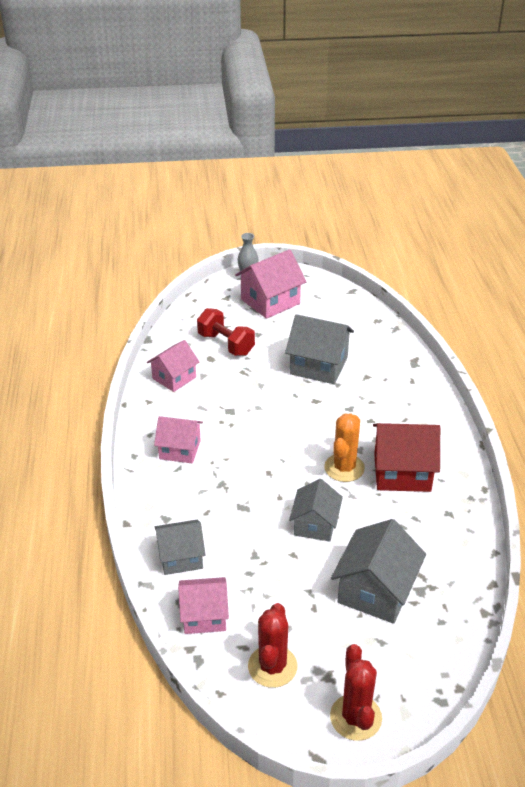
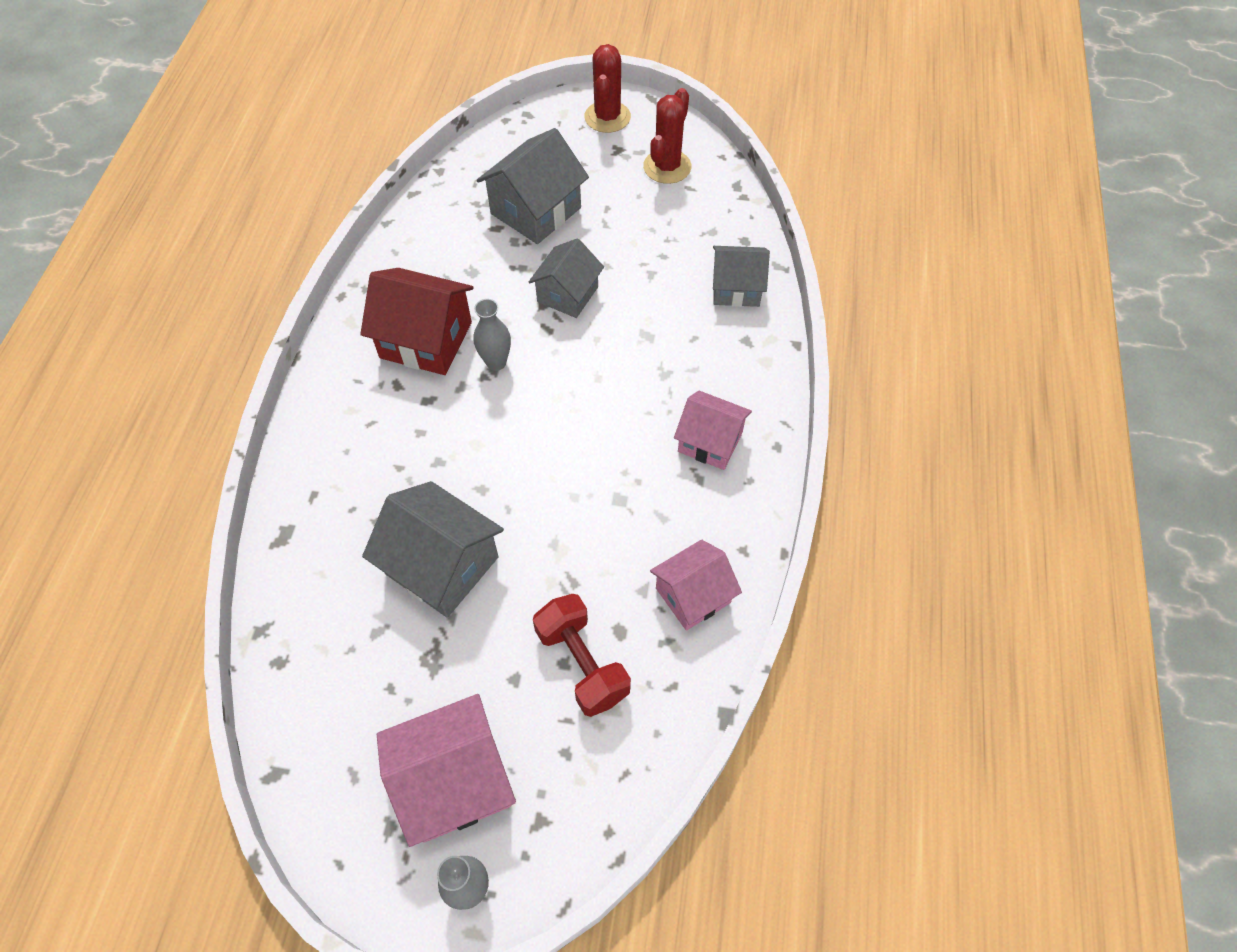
camera: 165 degrees left, 20 degrees up
pink house [178,577,229,634] -> none
orange cactus [324,414,365,482] -> grey vase [474,299,511,371]

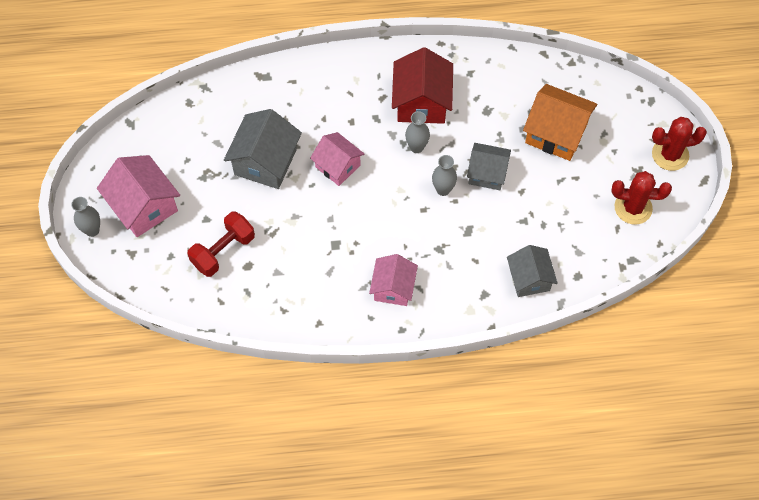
camera: 75 degrees right, 5 degrees up
grey house [476,128,589,244] -> orange house [523,84,598,161]
pink house [650,540,742,631] -> pink house moved to [310,132,364,186]
none -> grey vase [432,155,457,196]

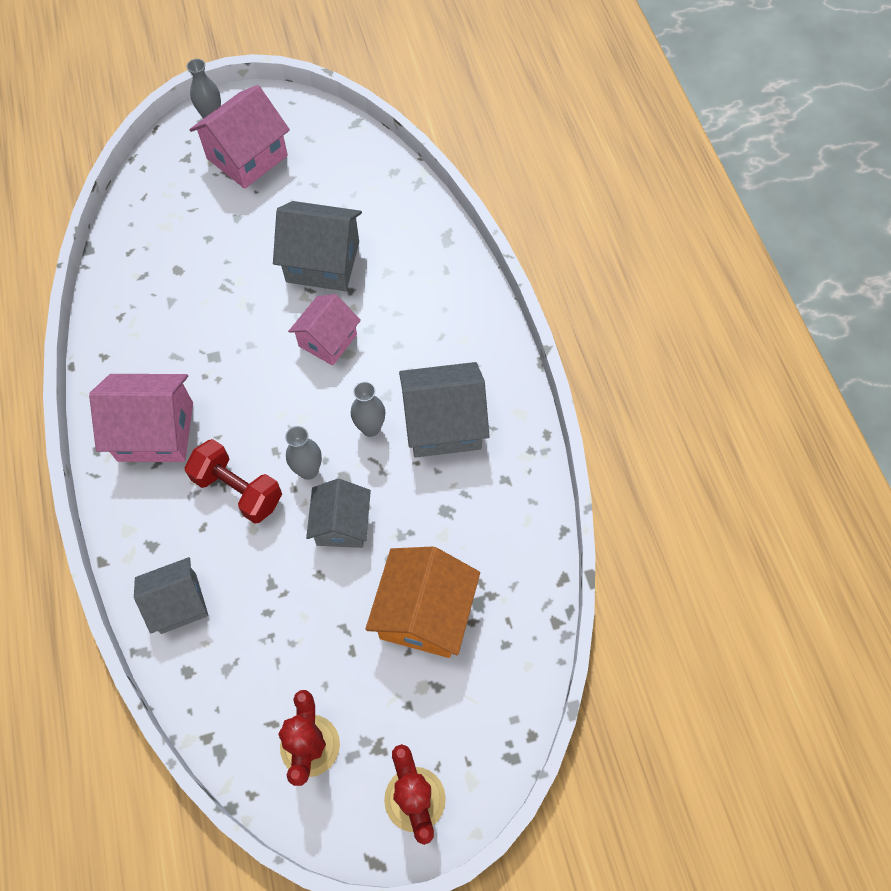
camera: 80 degrees right, 0 degrees up
red dumbbell [187,211,255,277] -> red dumbbell moved to [184,439,282,524]
pink house [369,254,418,306] -> pink house [89,374,193,462], size x1.51
red house [392,47,453,124] -> grey house [399,362,490,458]

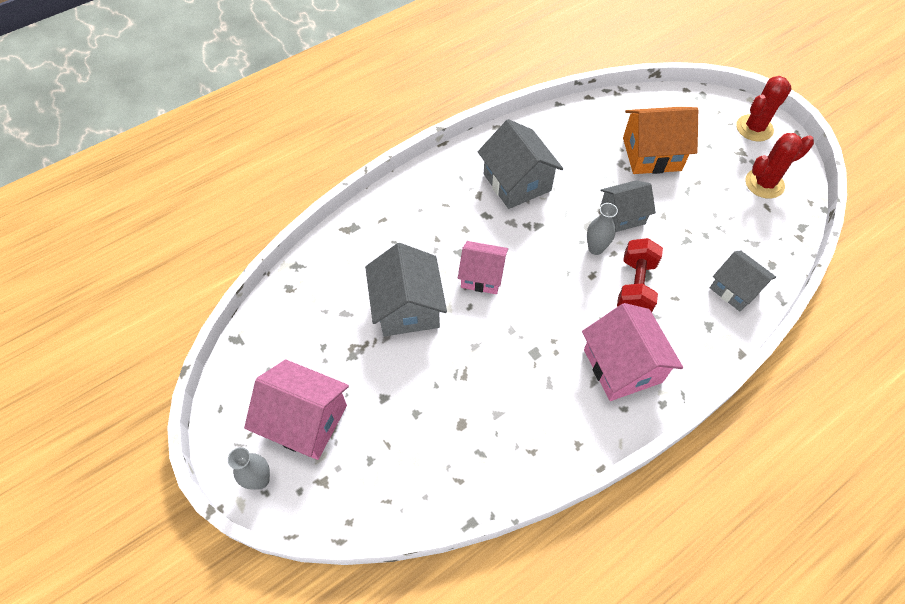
camera: 110 degrees left, 5 degrees down
grey vase [351,381,385,437] -> none

